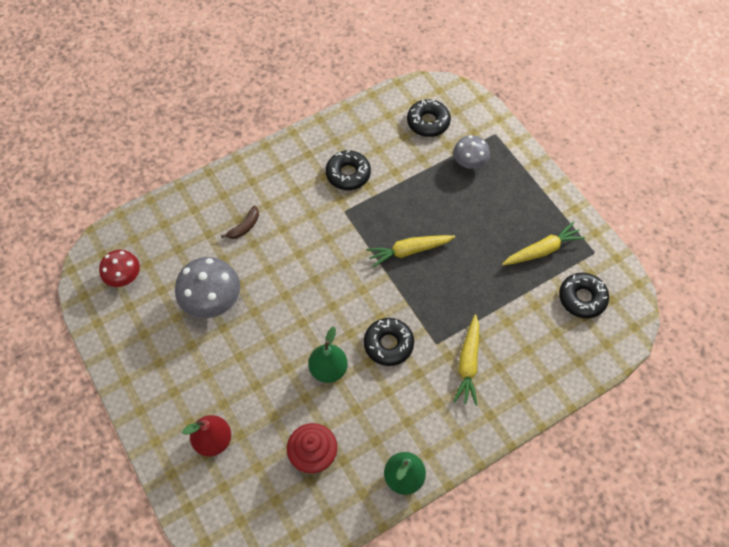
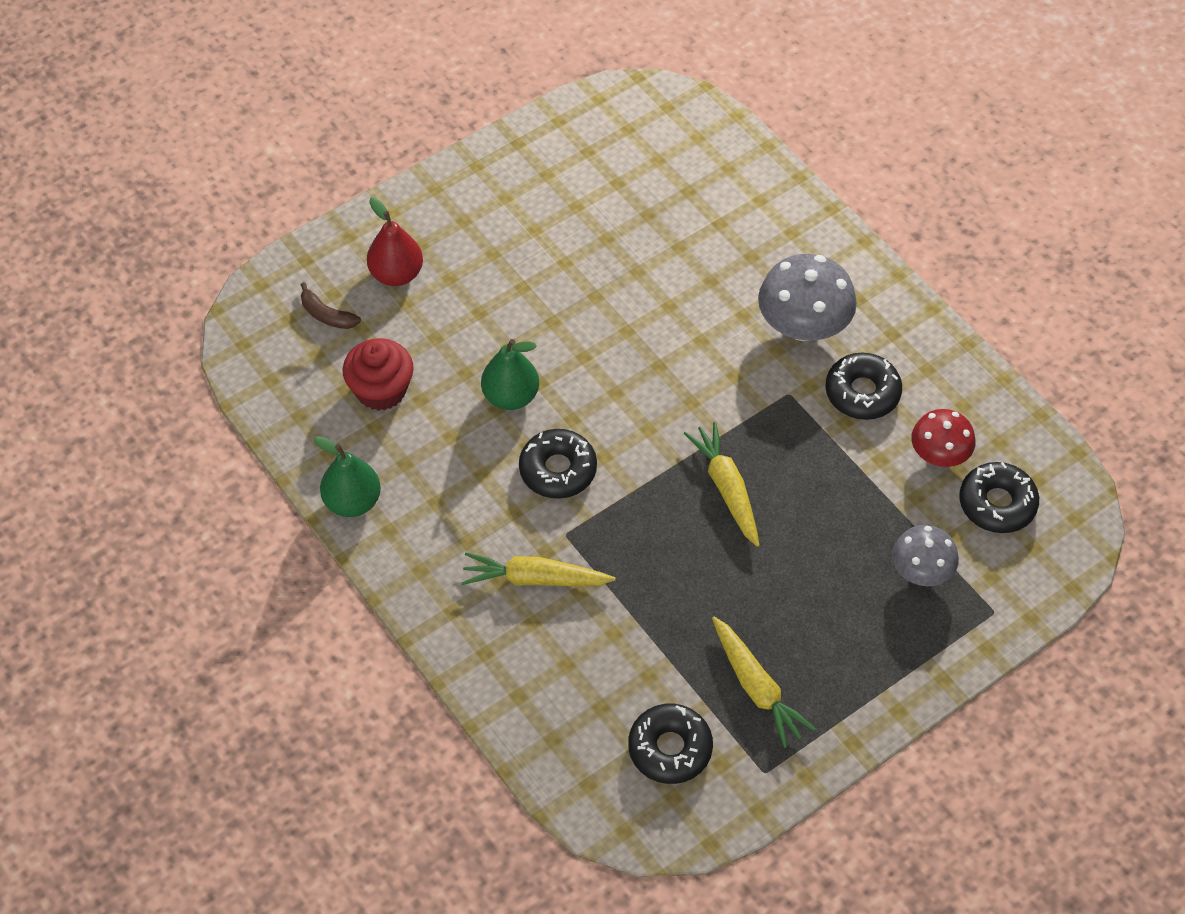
camera: 85 degrees right, 5 degrees down
red mushroom [99,250,140,287] -> red mushroom moved to [911,409,976,467]
grey mushroom [175,257,240,318] -> grey mushroom moved to [758,254,857,341]
brown banana [221,206,259,239] -> brown banana moved to [301,282,361,329]

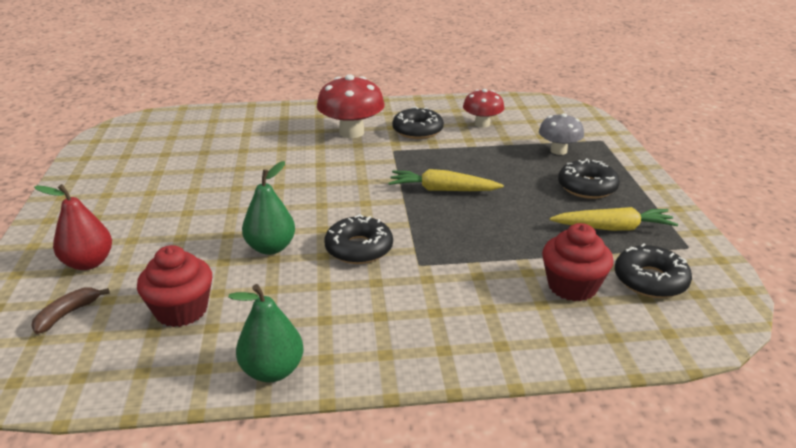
camera: 60 degrees left, 25 degrees down
brown banana [301,282,361,329] -> brown banana turned 150 degrees clockwise [31,288,110,334]
yellow carrot [461,552,616,586] -> none
grey mushroom [758,254,857,341] -> red mushroom [317,74,385,138]
black donut [959,462,1039,533] -> black donut moved to [558,158,620,199]
none -> red cupcake [542,223,614,301]

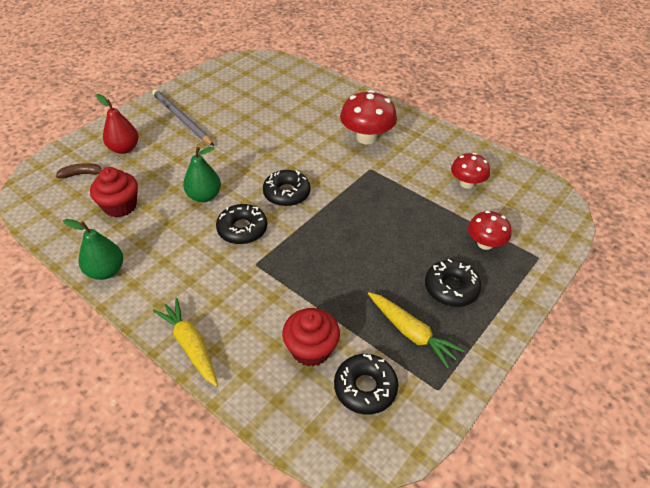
camera: 45 degrees right, 15 degrees up
yellow carrot [389,169,504,191] -> yellow carrot moved to [153,298,218,387]
black donut [392,107,444,139] -> black donut moved to [263,170,311,206]
grey mushroom [539,113,584,155] -> red mushroom [468,211,512,250]
none -> grey pencil [152,89,214,146]

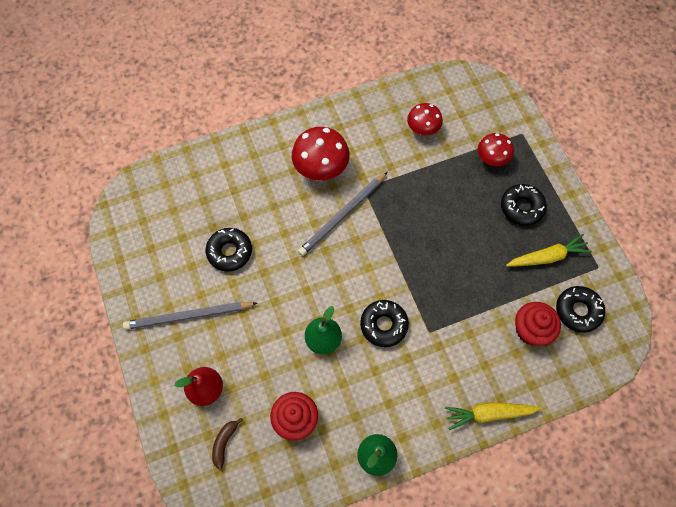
camera: 60 degrees left, 20 degrees up
black donut [263,170,311,206] -> black donut moved to [206,228,252,272]
none -> grey pencil [298,172,387,256]

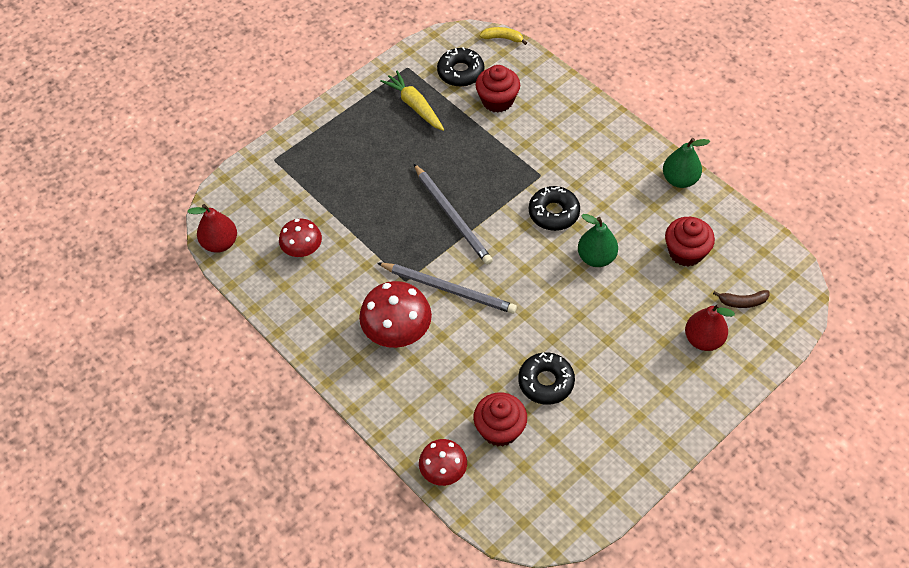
camera: 110 degrees left, 10 degrees down
grey pencil [123,302,257,330] -> grey pencil moved to [413,163,493,265]
yellow carrot [445,402,542,430] -> none
red mushroom [478,133,514,166] -> red mushroom moved to [419,439,467,486]
black donut [501,184,547,226] -> none
none -> red pear [187,204,237,253]
none -> red cupcake [474,392,527,447]
none -> yellow banana [480,27,527,45]

